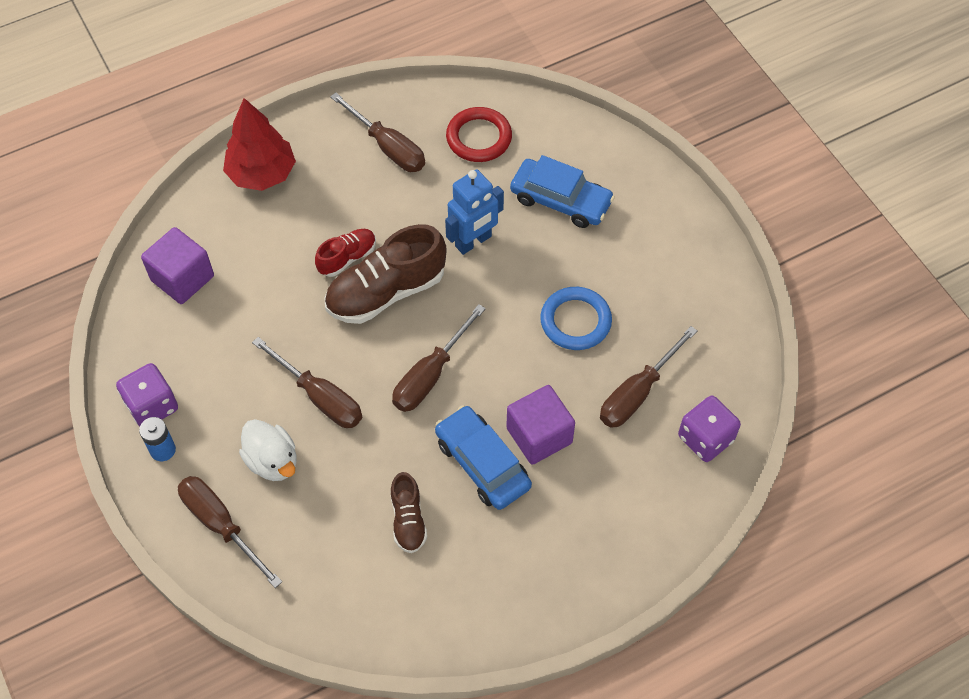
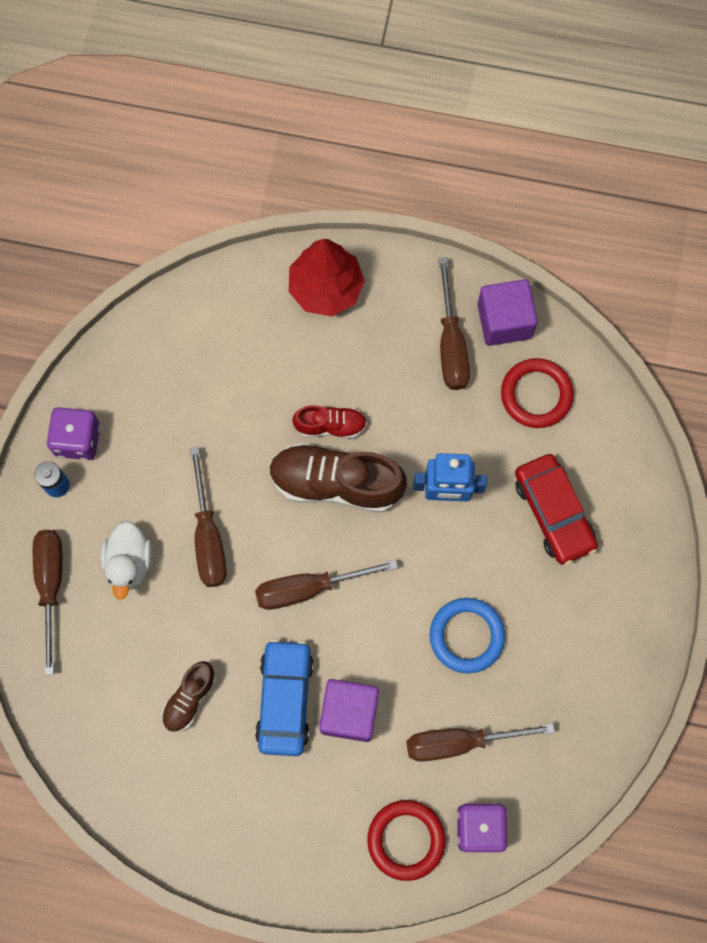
camera: 40 degrees right, 15 degrees up
purple cube [141,227,214,304] -> purple cube moved to [478,279,538,346]
blue car [510,155,615,228] -> red car [515,454,598,565]
none -> red ring [367,800,446,881]

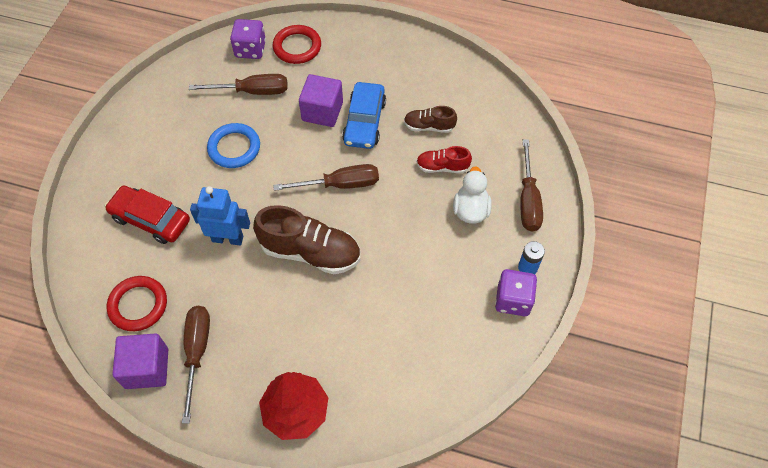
camera: 175 degrees left, 15 degrees down
brown shoe [162,661,216,732] -> brown shoe turned 120 degrees counterclockwise [404,106,457,133]
brown screwdriver [190,447,227,587] -> none
red shoe [292,405,367,439] -> red shoe moved to [416,146,472,173]
red car [515,454,598,565] -> red car turned 45 degrees counterclockwise [105,185,190,244]

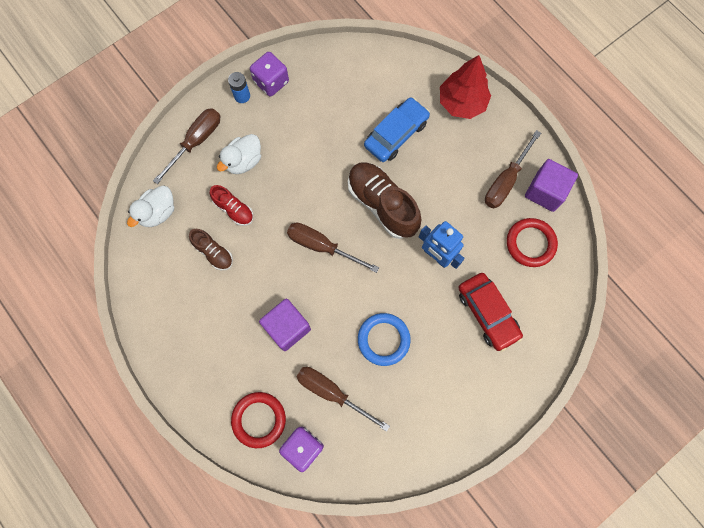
camera: 145 degrees left, 15 degrees up
blue car [342,82,386,149] -> blue car moved to [364,97,430,162]
none -> white duck [127,186,174,227]

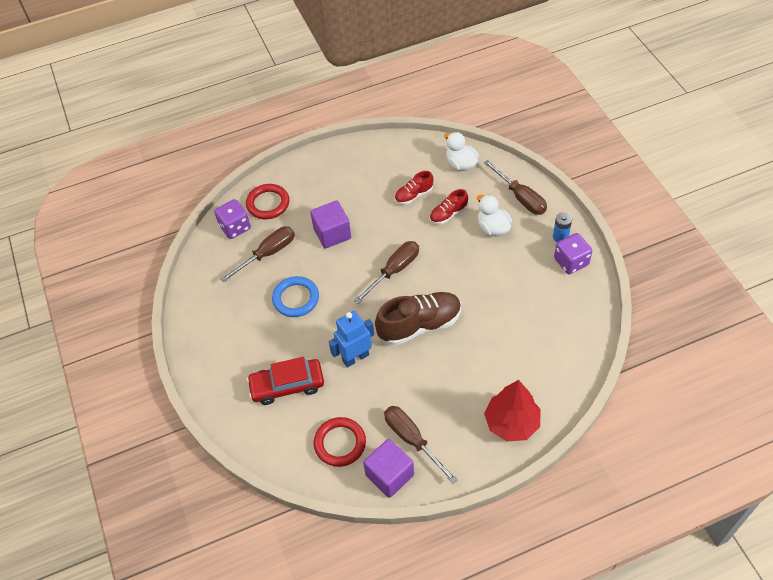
camera: 110 degrees right, 20 degrees down
brown shoe [189,229,233,270] -> red shoe [395,171,433,205]
blue car [364,97,430,162] -> none

